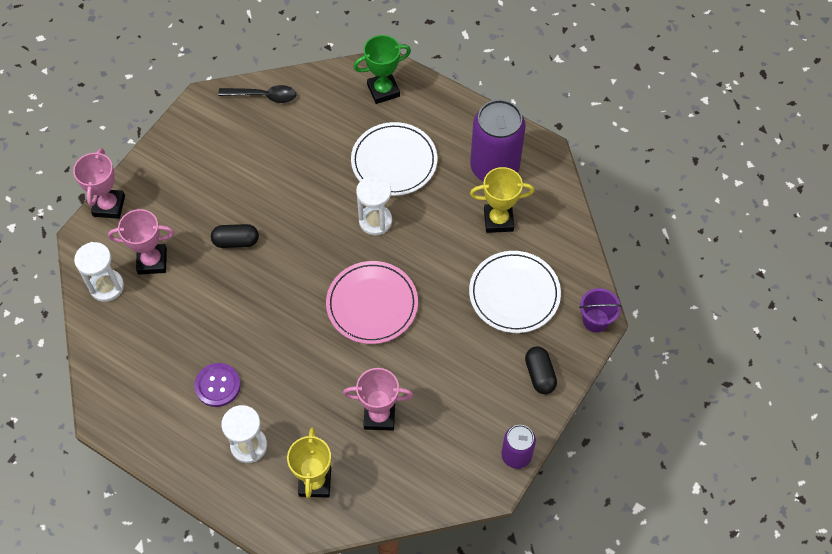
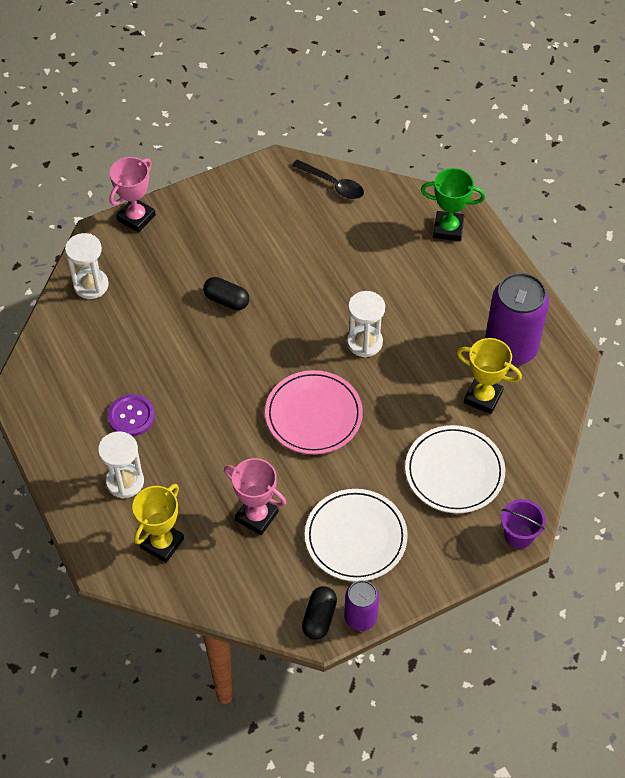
camera: 30 degrees right, 5 degrees down
pink trophy [108,209,174,275] -> none
white plate [351,122,437,196] -> white plate moved to [305,489,408,582]
black capsule [525,347,557,394] -> black capsule moved to [302,586,337,640]

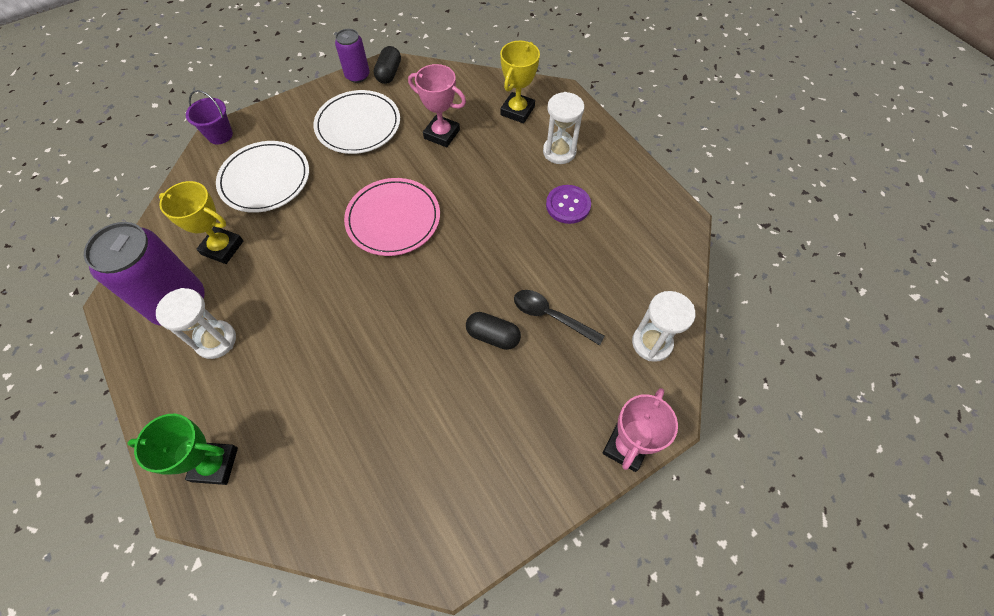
camera: 175 degrees right, 5 degrees up
black spoon [292,159,364,199] -> black spoon moved to [514,290,605,345]
white hourglass [347,291,385,358] -> white hourglass moved to [156,288,236,359]

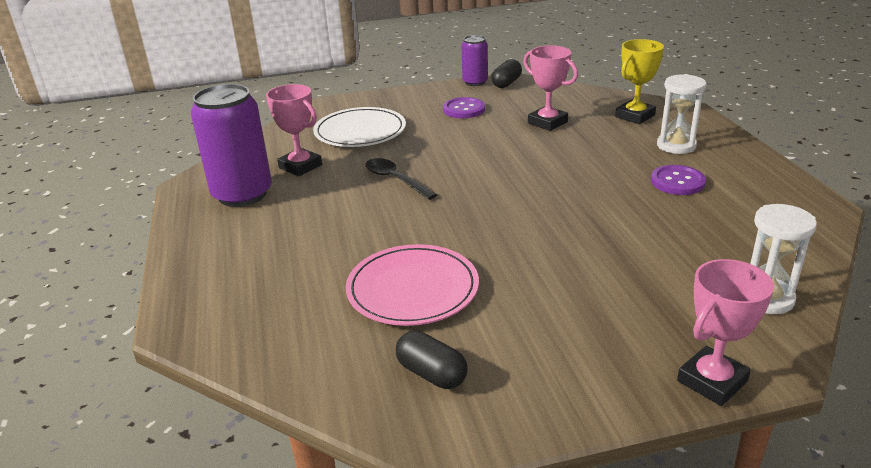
camera: 20 degrees right, 30 degrees down
green trophy [127,414,238,485] -> none
white hourglass [156,288,236,359] -> none
yellow trophy [159,181,243,264] -> pink trophy [266,84,322,176]
purple bucket [186,90,233,144] -> none
white plate [313,90,400,154] -> purple button [443,97,485,118]
pink plate [344,178,440,256] -> pink plate moved to [345,244,479,326]
black capsule [466,312,521,350] -> black capsule moved to [396,331,468,389]
black spoon [514,290,605,345] -> black spoon moved to [366,158,437,200]

